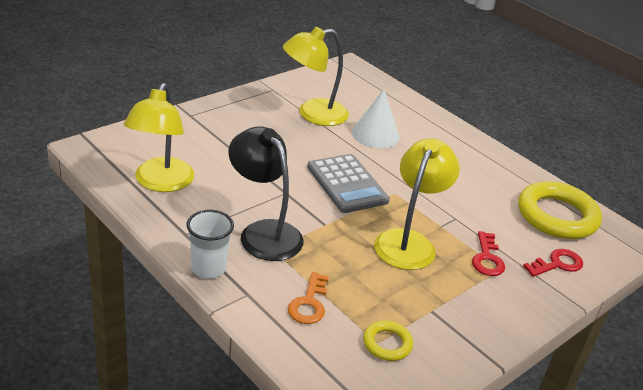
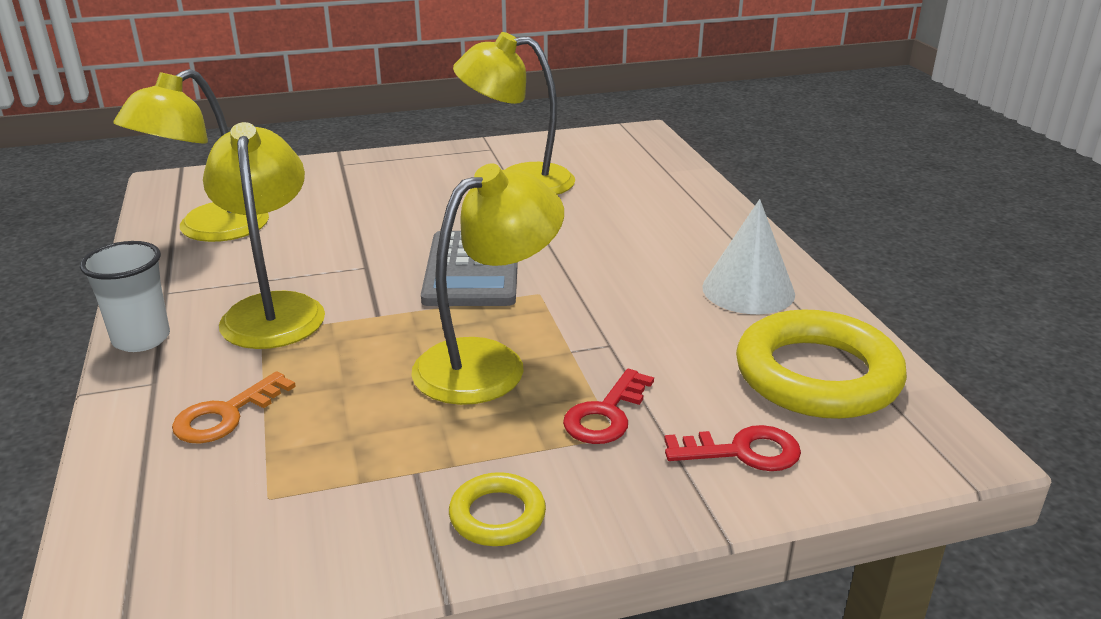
camera: 30 degrees right, 5 degrees down
black lamp [228,126,304,261] -> yellow lamp [203,122,325,349]
white cone [352,89,399,148] -> white cone moved to [702,199,795,314]
yellow ring [363,321,413,361] -> yellow ring moved to [449,472,546,546]

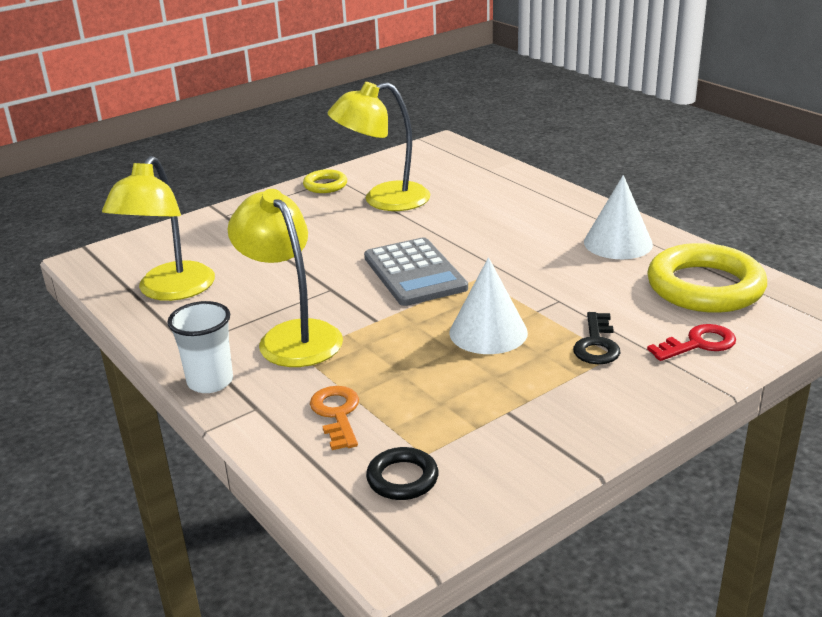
camera: 20 degrees left, 0 degrees up
orange key [172,371,296,444] -> orange key turned 150 degrees clockwise [310,386,359,450]
yellow lamp [411,163,564,405] -> white cone [449,257,528,354]
yellow ring [449,472,546,546] -> yellow ring moved to [303,169,347,193]
red key [563,369,654,444] -> black key [573,312,621,364]
none -> black ring [366,447,439,500]

